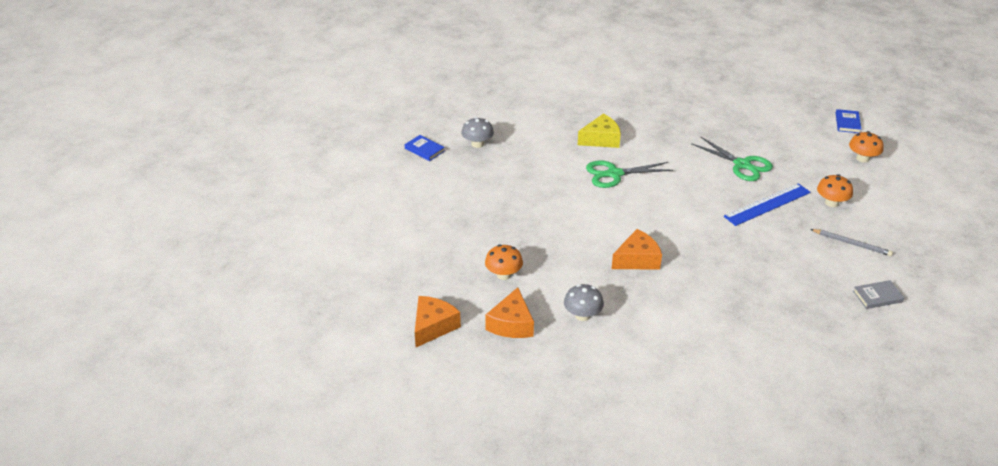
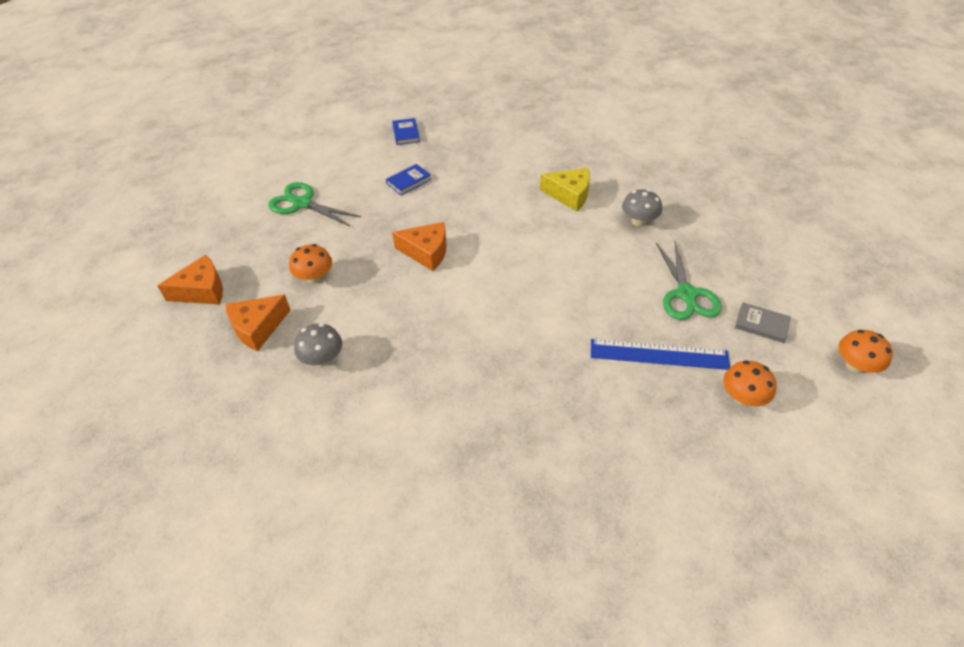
camera: 40 degrees right, 10 degrees up
grey mushroom [461,117,494,148] -> grey mushroom moved to [622,189,662,226]
green scissors [586,161,673,188] -> green scissors moved to [268,182,361,226]
orange cheese [612,229,662,270] -> orange cheese moved to [392,222,447,271]
grey pencil [811,229,893,256] -> none
blue book [836,109,861,133] -> blue book moved to [386,164,432,195]
grey book [853,280,904,309] -> grey book moved to [735,302,791,343]

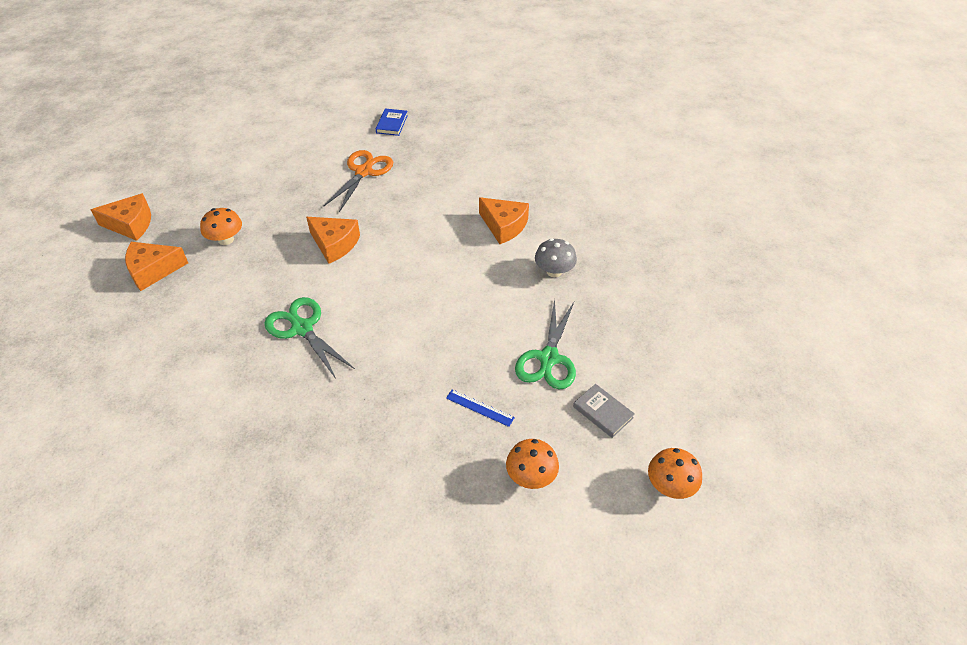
camera: 20 degrees right, 0 degrees up
green scissors [268,182,361,226] -> green scissors moved to [264,297,355,379]
grey mushroom [294,323,342,366] -> none
blue book [386,164,432,195] -> orange scissors [324,150,393,212]
yellow cheese [540,168,590,212] -> orange cheese [479,197,529,244]
blue ruler [591,339,730,370] -> blue ruler [446,389,515,427], size x0.51

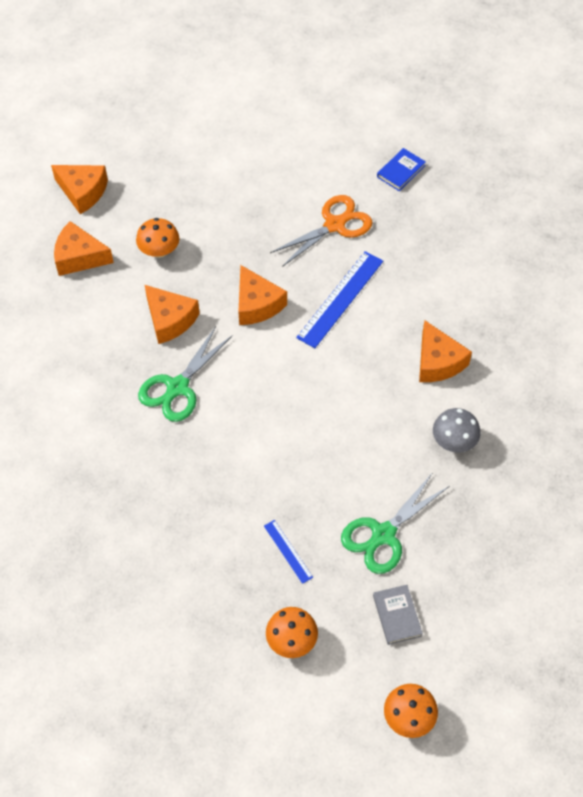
camera: 30 degrees right, 10 degrees up
green scissors [264,297,355,379] -> green scissors turned 135 degrees counterclockwise [138,326,233,422]
none -> orange cheese [145,285,200,344]
none -> blue ruler [296,251,383,348]

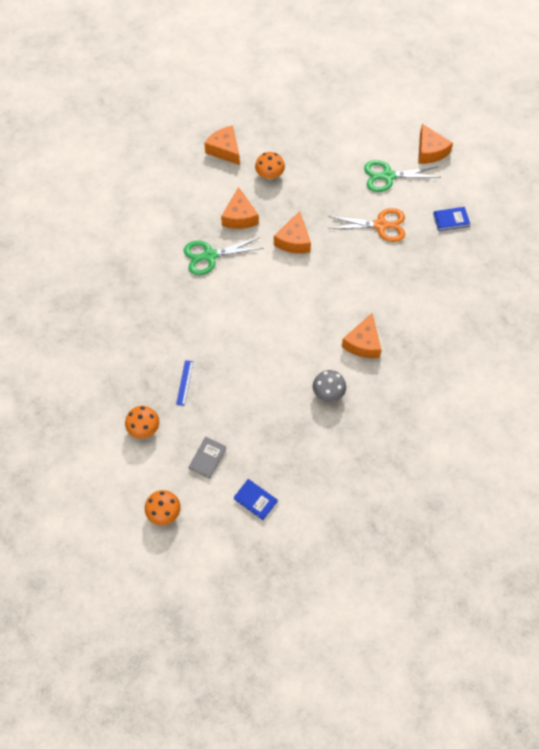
camera: 40 degrees right, 5 degrees up
orange cheese [51,165,108,214] -> orange cheese moved to [418,124,453,164]
blue ruler [296,251,383,348] -> none
green scissors [341,474,450,574] -> green scissors moved to [364,160,439,192]
none -> blue book [233,479,278,520]

